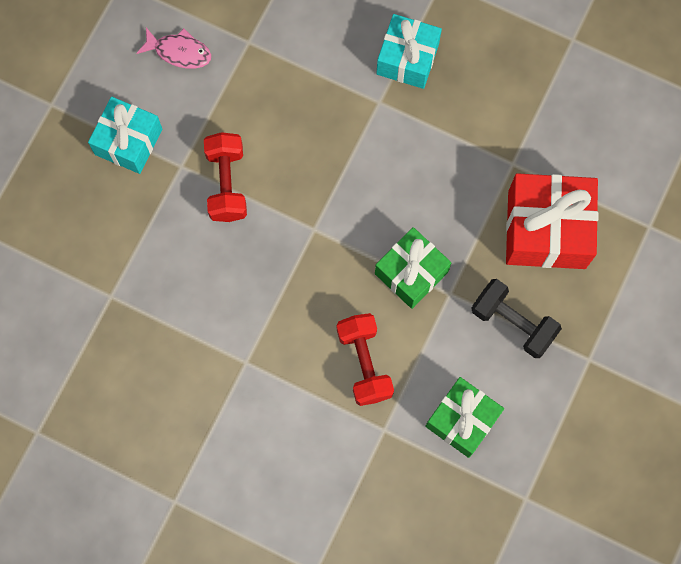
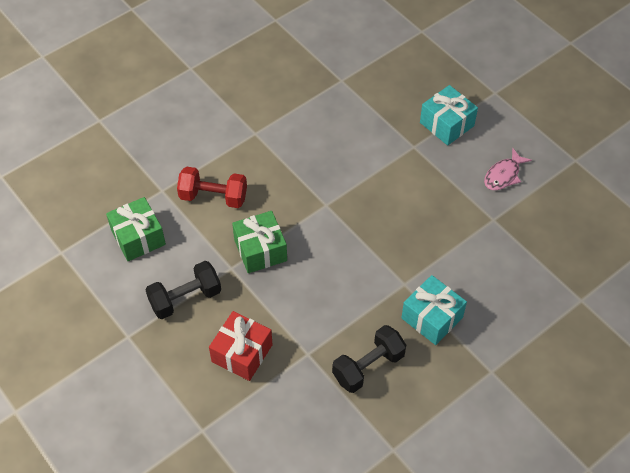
camera: 115 degrees right, 20 degrees down
red dumbbell [204,132,247,222] -> none
red gift [506,173,599,269] -> red gift [209,311,273,381], size x0.67
none -> black dumbbell [332,325,406,393]

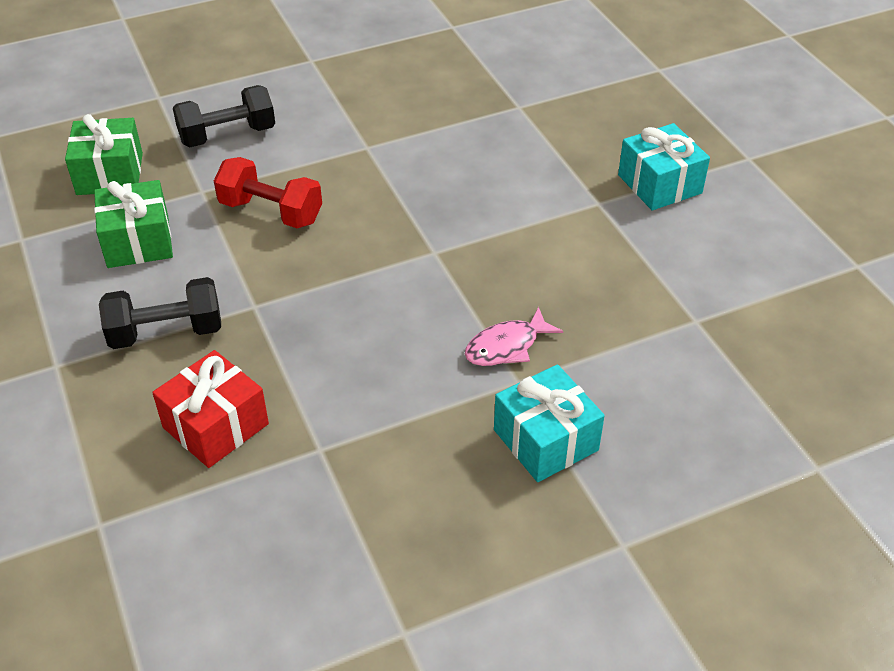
camera: 15 degrees right, 10 degrees down
green gift [232,211,287,273] -> green gift moved to [65,114,143,195]
black dumbbell [332,325,406,393] -> black dumbbell moved to [173,85,275,147]
pink fish [484,148,532,190] -> pink fish moved to [465,307,563,366]

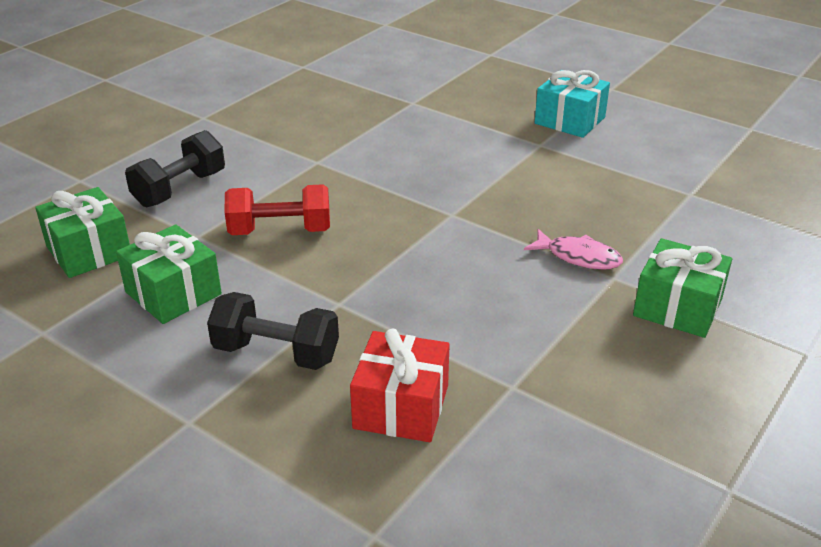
camera: 30 degrees left, 10 degrees down
black dumbbell [99,277,221,349] -> black dumbbell turned 60 degrees clockwise [207,292,339,370]
pink fish [465,307,563,366] -> pink fish turned 90 degrees counterclockwise [524,229,623,270]
turquoise gift [494,364,605,482] -> green gift [633,238,732,338]

